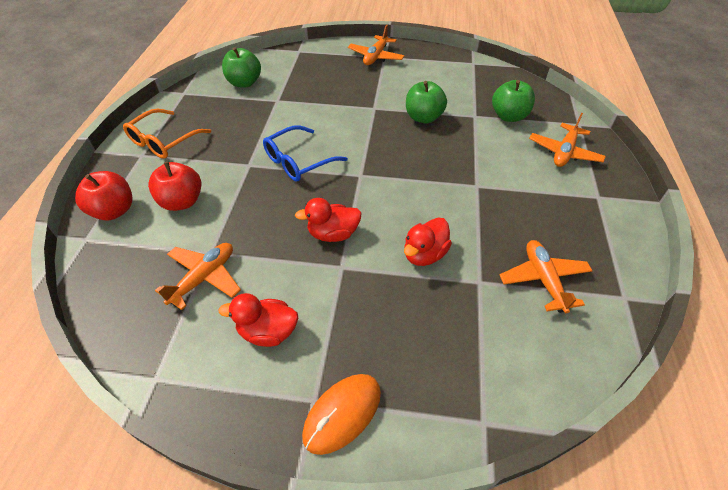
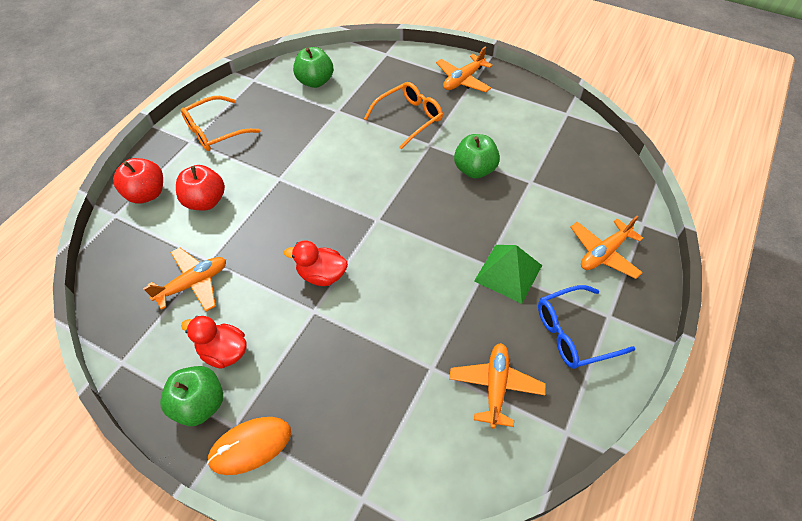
camera: 20 degrees right, 5 degrees up
blue glasses [263,125,348,182] -> blue glasses moved to [538,285,636,369]
red duck [404,218,452,266] -> none
green apple [492,80,535,122] -> green apple moved to [160,366,223,426]
none -> orange glasses [364,82,443,149]
none -> green pyramid [474,245,542,304]

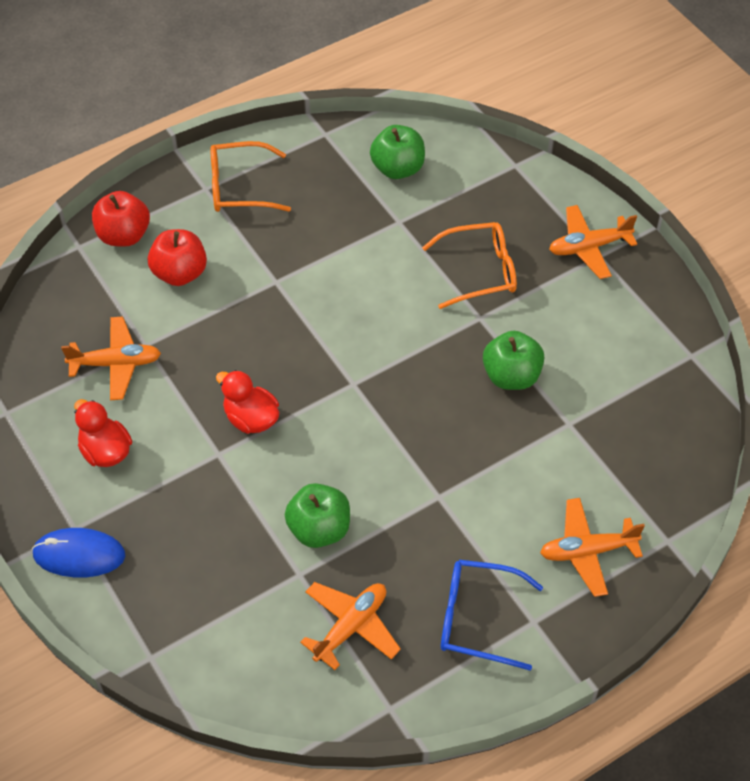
camera: 30 degrees right, 0 degrees up
green apple [160,366,223,426] -> green apple moved to [285,483,350,548]
orange mouse [207,417,291,475] -> blue mouse [32,528,125,577]
green pyramid [474,245,542,304] -> none

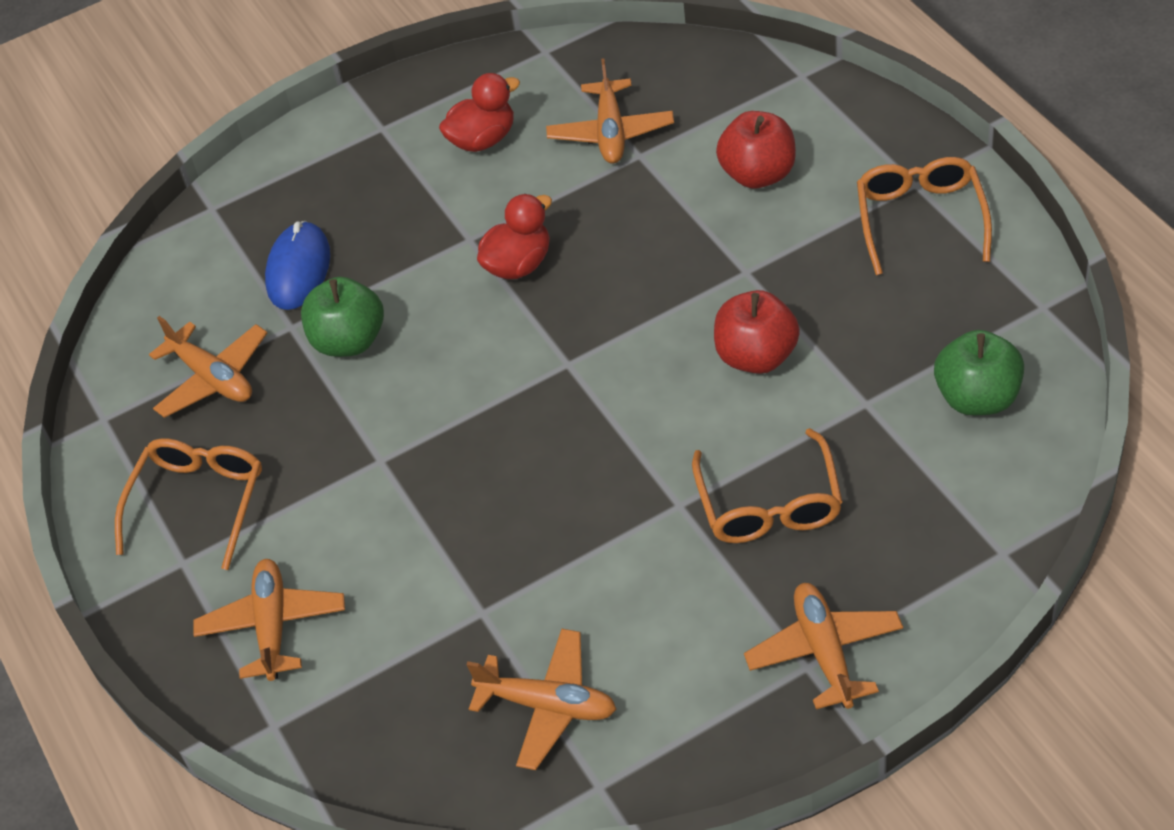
camera: 100 degrees right, 5 degrees down
blue mouse [32,528,125,577] -> blue mouse moved to [265,221,330,310]
red apple [92,191,150,247] -> red apple moved to [714,290,800,374]
blue glasses [441,560,543,670] -> orange glasses [115,438,262,570]
green apple [483,331,545,390] -> none
none -> orange plane [466,629,616,770]

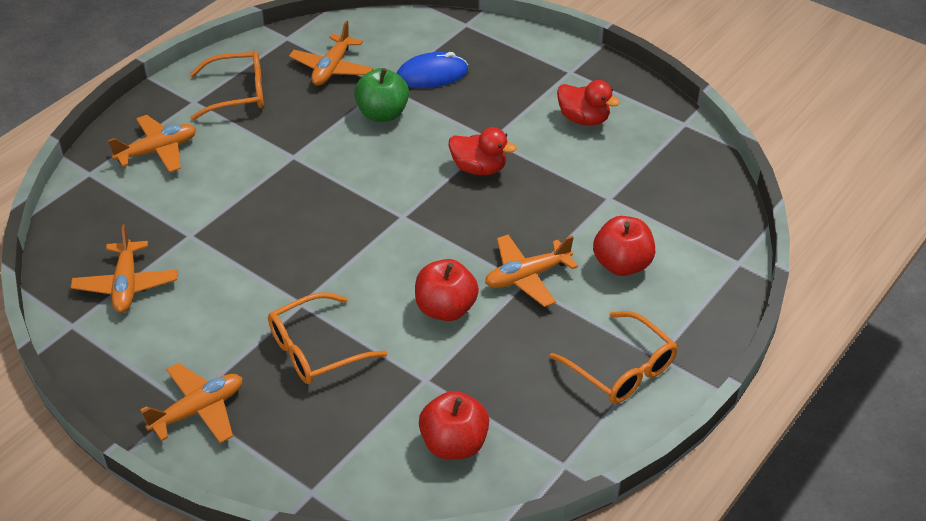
camera: 60 degrees right, 5 degrees down
orange plane [546,58,674,164] -> orange plane moved to [485,235,578,307]
orange glasses [857,157,992,275] -> orange glasses turned 75 degrees clockwise [550,311,678,404]
green apple [934,330,1024,415] -> red apple [419,391,489,459]

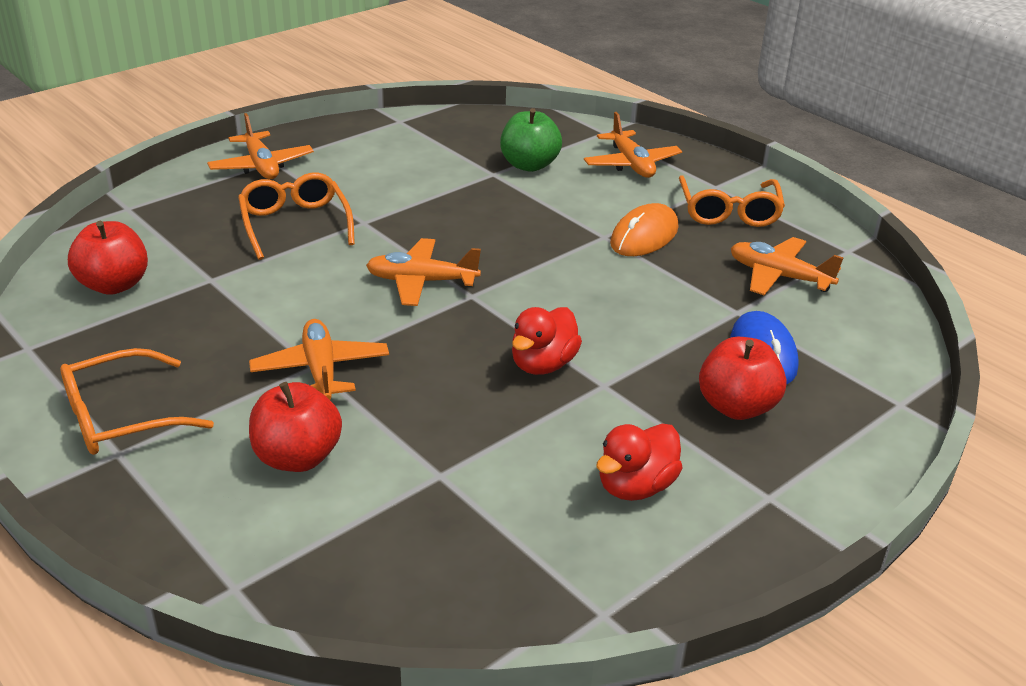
camera: 100 degrees right, 10 degrees down
orange plane [71,225,178,313] -> orange plane moved to [366,238,481,306]
green apple [354,68,409,122] -> green apple moved to [500,108,562,172]
red apple [415,259,479,321] -> red apple moved to [699,337,787,420]
none -> orange mouse [610,203,678,256]

